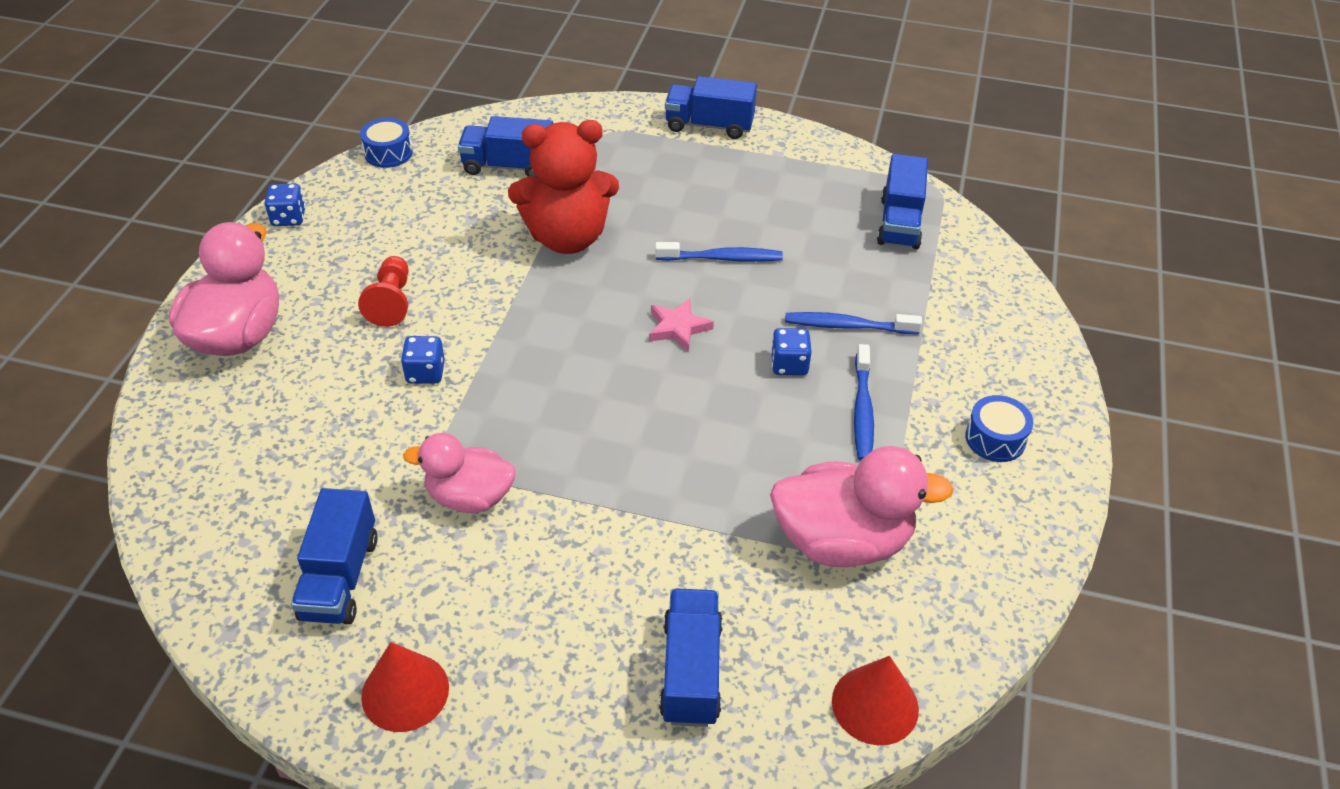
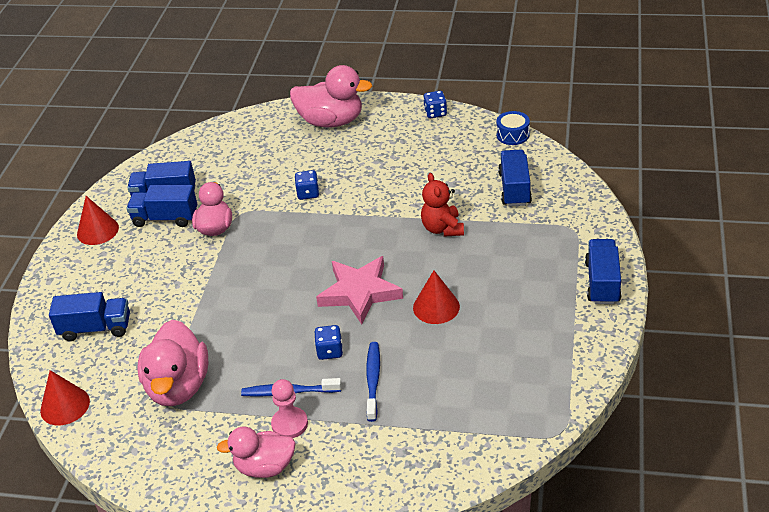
camera: 90 degrees right, 5 degrees down
red pawn [358,256,409,327] -> none
red teddy bear [508,120,619,254] -> red teddy bear [421,173,464,237], size x0.62
pink star [649,298,714,351] -> pink star [316,256,403,325], size x1.86
blue toothbrush [655,242,783,262] -> red cone [413,270,460,324]
blue truck [877,154,928,249] -> blue truck moved to [126,185,197,227]
blue drum [965,395,1034,462] -> pink duck [217,427,296,478]
none -> pink pawn [271,379,308,438]

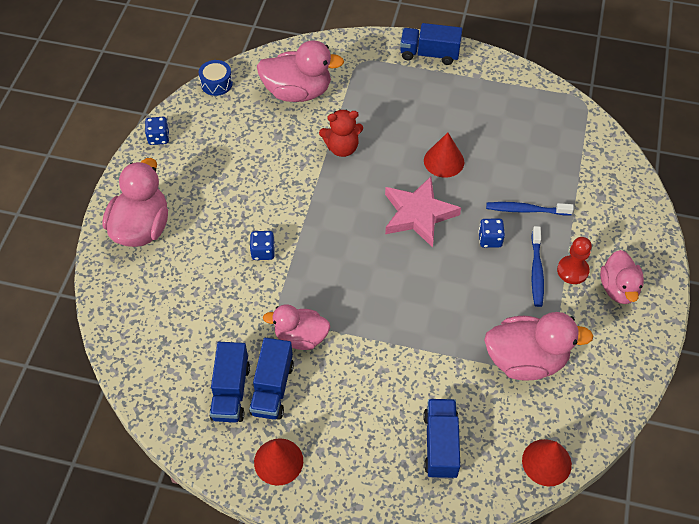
camera: 90 degrees left, 15 degrees up
pink pawn [271,379,308,438] -> red pawn [557,237,592,284]
blue truck [498,149,532,206] -> pink duck [257,40,344,102]

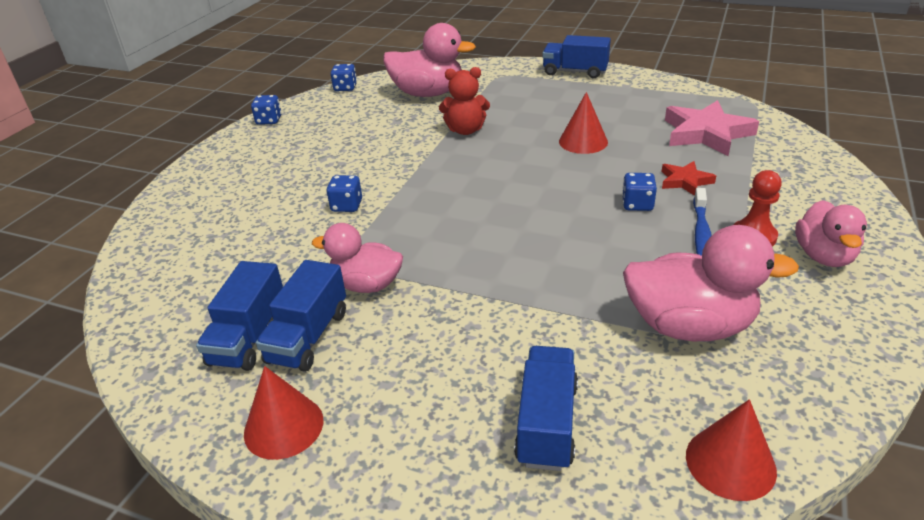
camera: 10 degrees right, 20 degrees down
pink duck [103,158,168,247] -> none
blue drum [199,60,233,96] -> blue dice [331,64,357,91]
pink star [385,176,461,248] -> pink star moved to [665,100,759,156]
blue toothbrush [486,202,574,215] -> red star [662,161,716,196]

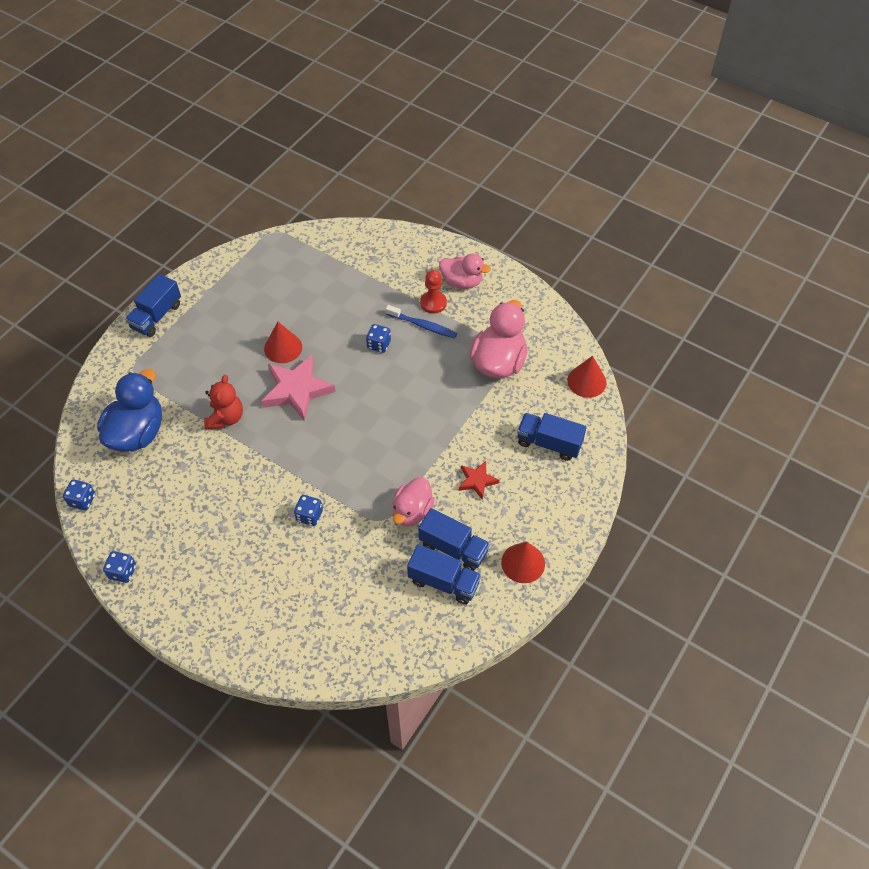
camera: 80 degrees left, 20 degrees up
pink duck [383,23,476,97] -> blue duck [97,369,162,452]
red star [662,161,716,196] -> red star moved to [459,461,500,500]
pink star [665,100,759,156] -> pink star moved to [261,355,335,421]

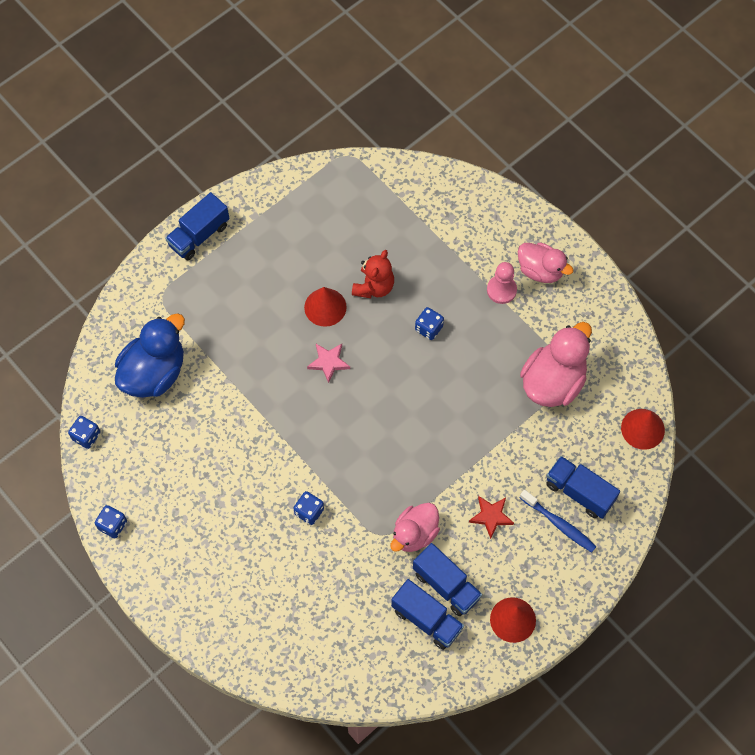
camera: 15 degrees right, 10 degrees up
red teddy bear [204,375,243,429] -> red teddy bear moved to [352,250,394,298]
pink star [261,355,335,421] -> pink star [307,344,350,383], size x0.54
blue toothbrush [386,305,457,339] -> blue toothbrush moved to [520,490,597,552]
red pawn [420,270,447,314] -> pink pawn [487,262,517,304]

